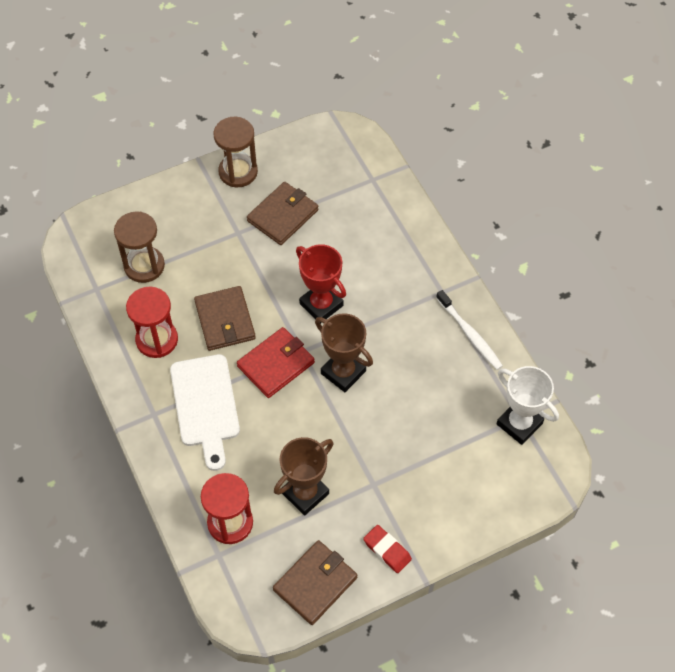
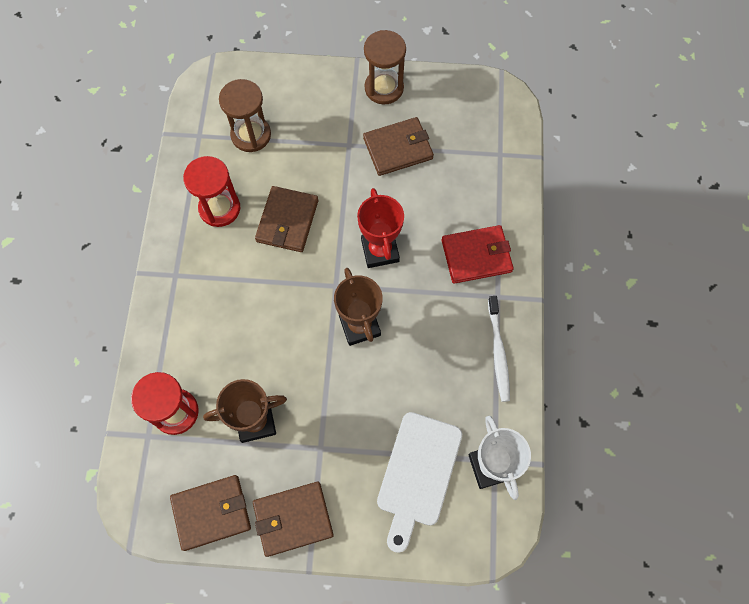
camera: 30 degrees right, 10 degrees up
white cutting board [170,354,240,471] -> white cutting board moved to [377,412,462,553]
red wallet [237,327,315,398] -> red wallet moved to [442,225,514,284]
red eraser [363,525,412,573] -> brown wallet [253,482,334,557]

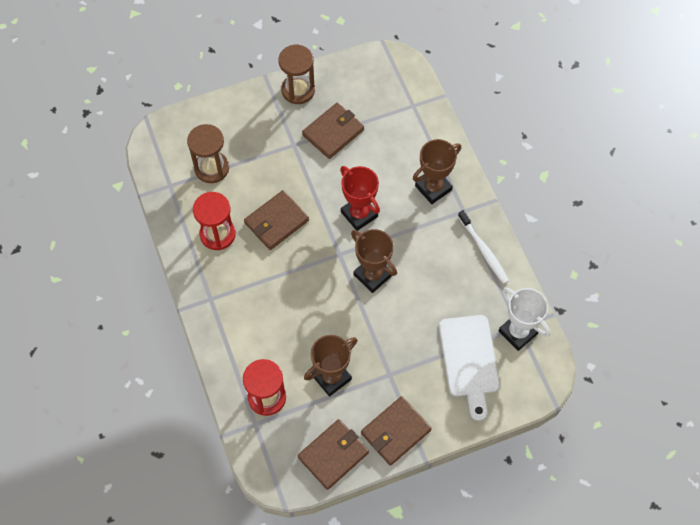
camera: 25 degrees left, 5 degrees down
brown wallet [255,186,318,252] -> brown wallet turned 60 degrees clockwise [244,190,309,250]
red wallet [442,225,514,284] -> brown trophy [413,139,461,204]

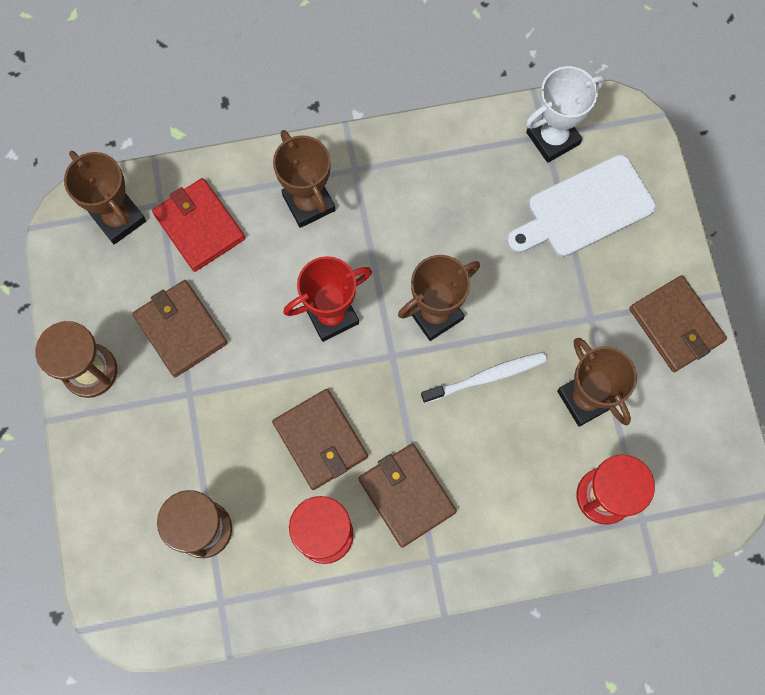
camera: 80 degrees left, 10 degrees up
brown wallet [298,419,369,490] -> brown wallet moved to [358,444,457,547]
white cutting board [439,315,500,421] -> white cutting board turned 150 degrees clockwise [507,155,656,257]
white toothbrush [458,210,509,284] -> white toothbrush moved to [421,352,547,403]
none -> brown trophy [64,151,146,244]
none -> red wallet [152,178,245,272]

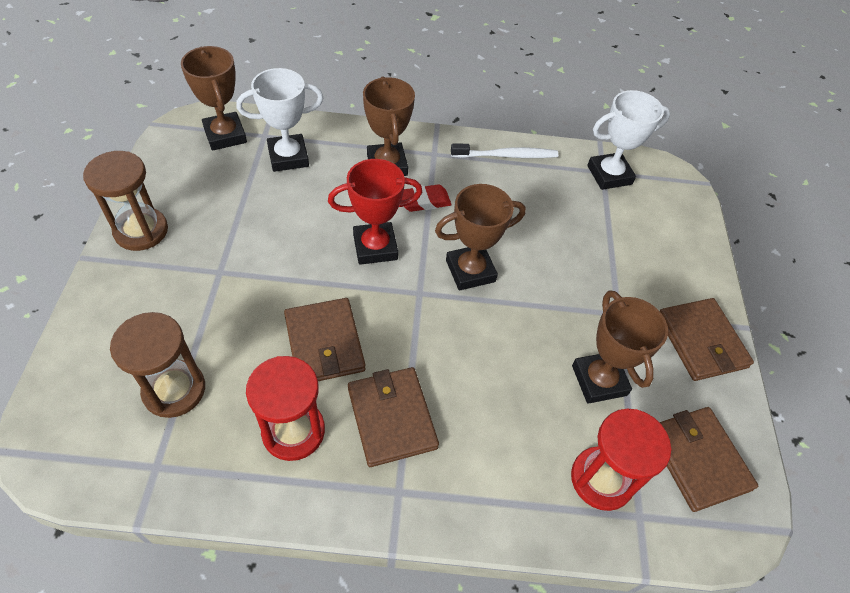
camera: 10 degrees right, 20 degrees down
brown wallet [132,280,228,377] -> brown wallet moved to [659,407,758,512]
red wallet [152,178,245,272] -> white trophy [237,68,323,172]
white toothbrush [421,352,547,403] -> white toothbrush moved to [451,144,558,158]
white cutting board [507,155,656,257] -> none
none -> red eraser [401,184,452,212]

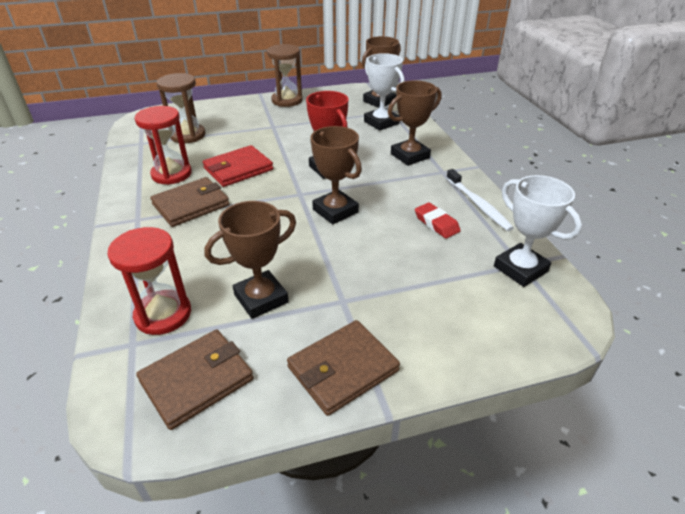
camera: 75 degrees right, 15 degrees down
brown wallet [284,298,365,381] -> red wallet [203,145,273,187]
red eraser [401,184,452,212] -> red eraser moved to [415,202,461,238]

